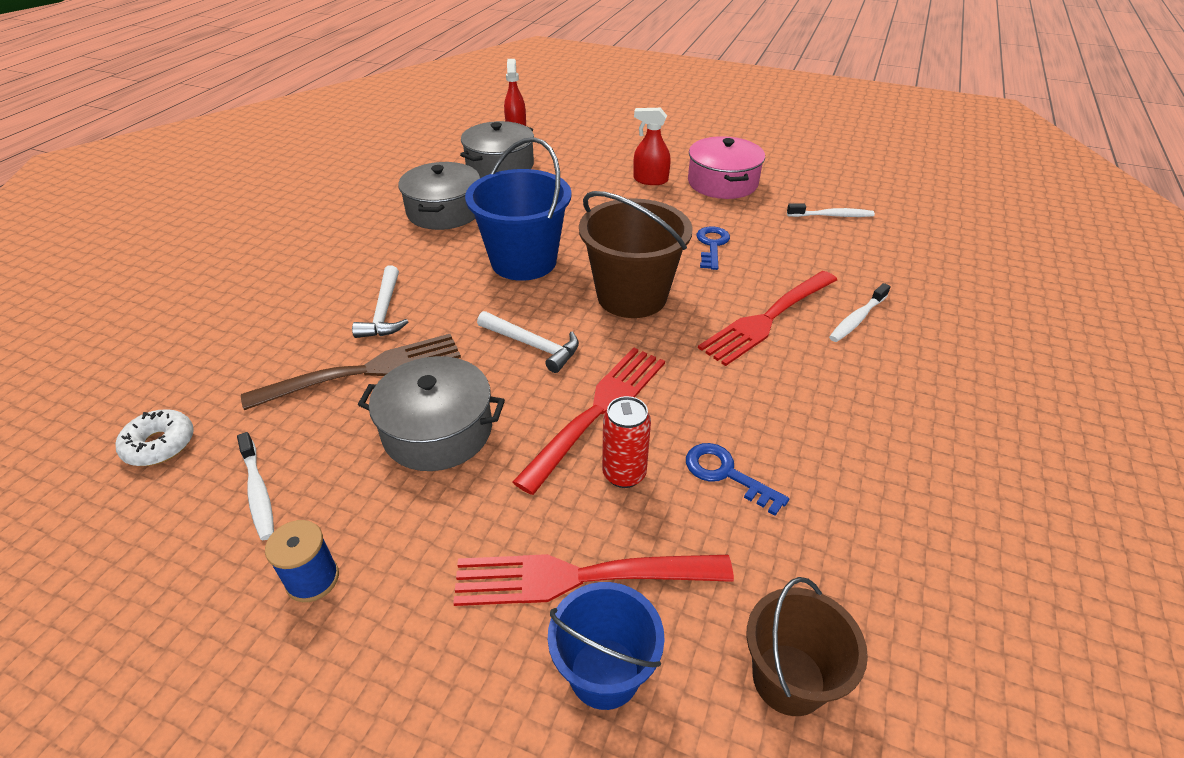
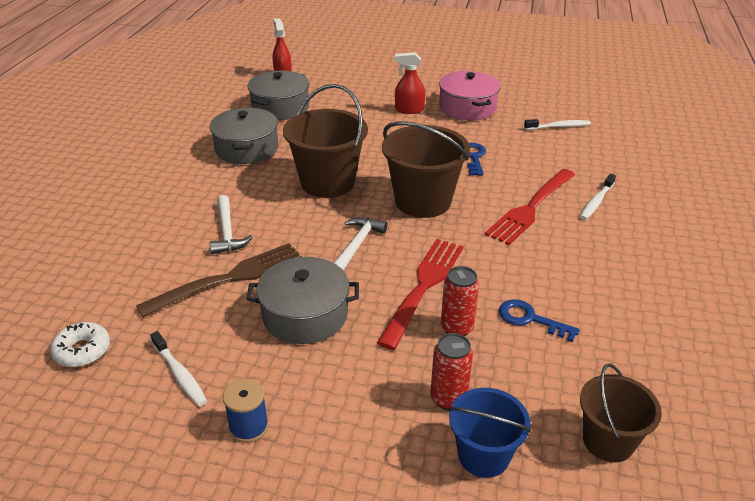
camera: 10 degrees left, 5 degrees down
red fork [453,554,734,606] -> red can [431,333,473,410]
blue bucket [465,137,572,281] -> brown bucket [283,84,368,198]
white hammer [477,311,579,373] -> white hammer turned 90 degrees counterclockwise [334,217,388,271]

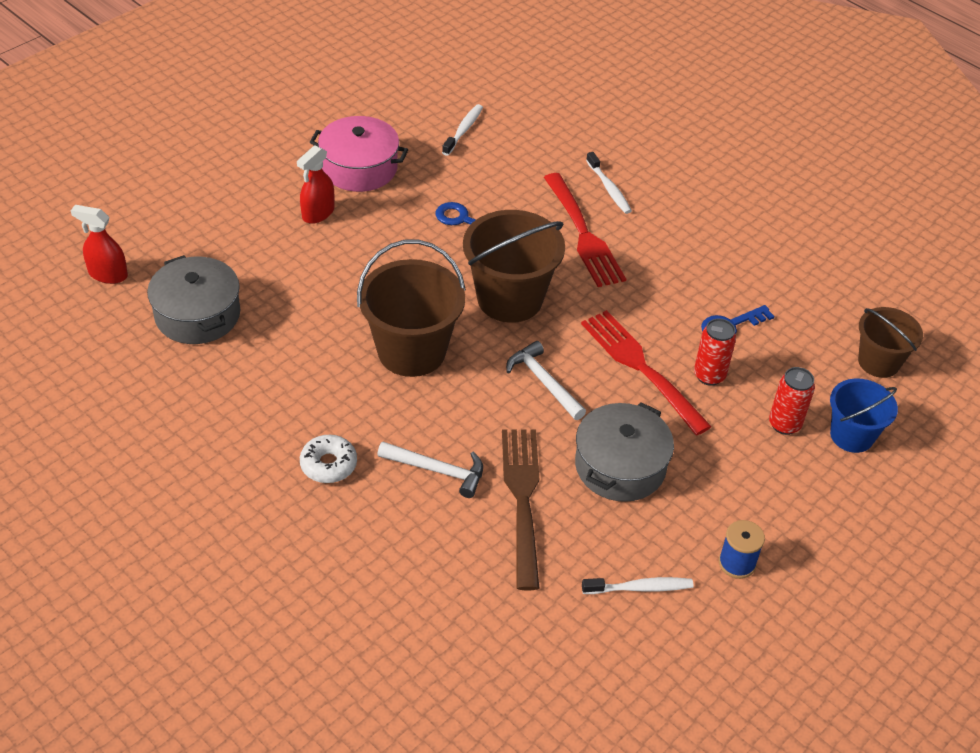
camera: 60 degrees left, 10 degrees up
white donut [50,322,110,367] -> white donut moved to [300,435,357,483]
grey pot [210,108,278,164] -> none

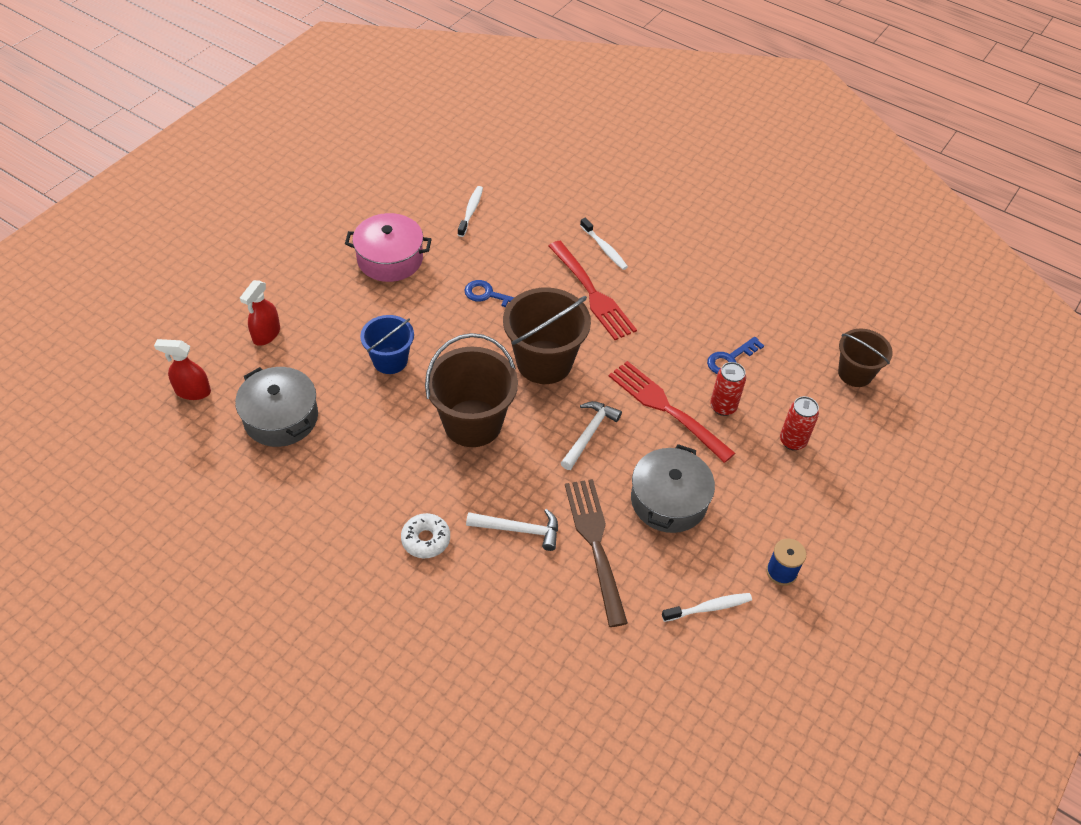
camera: 10 degrees left, 5 degrees up
red spray bottle [297,145,334,224] -> red spray bottle moved to [240,280,280,346]
white hammer [506,341,586,420] -> white hammer turned 75 degrees clockwise [561,401,622,470]
blue bucket [830,378,898,453] -> blue bucket moved to [360,315,414,374]

